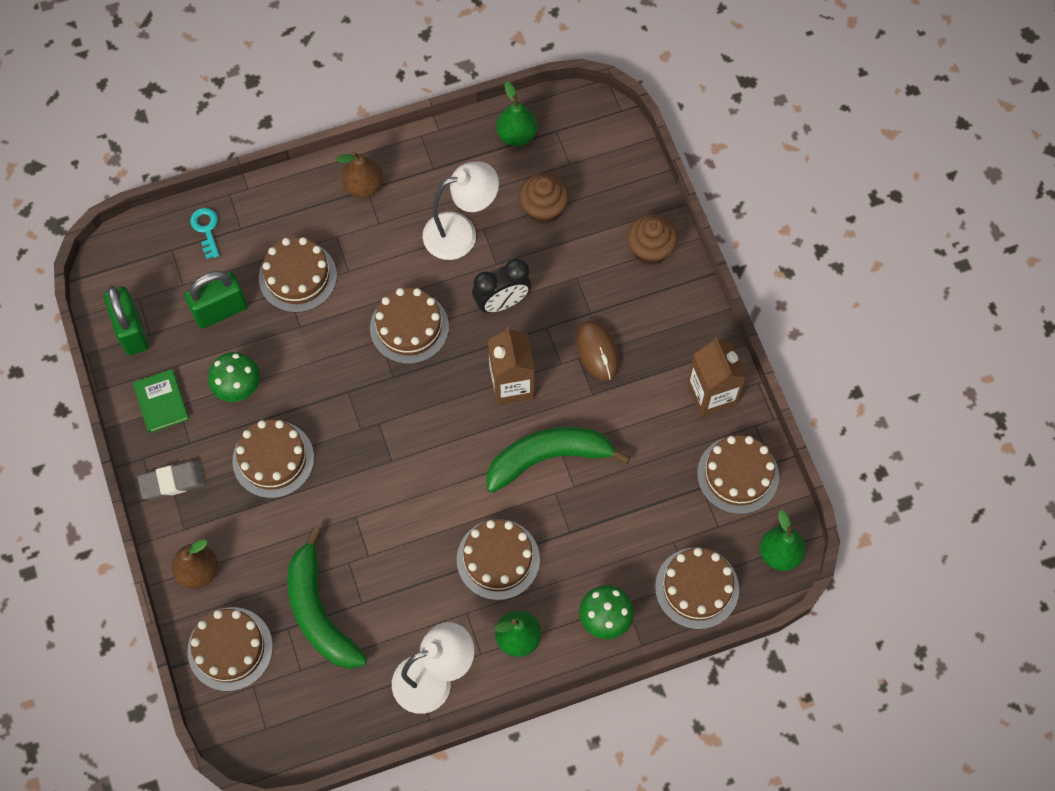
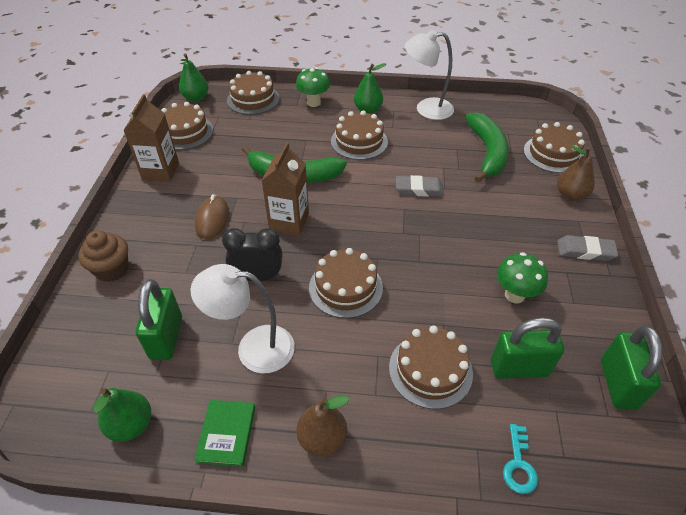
camera: 155 degrees left, 20 degrees down
green book [133,369,189,433] -> green book moved to [194,400,255,467]
brown cake [232,420,314,498] -> none
brown cupcake [519,173,569,224] -> green padlock [136,279,182,360]
none -> grey eraser [396,175,444,197]

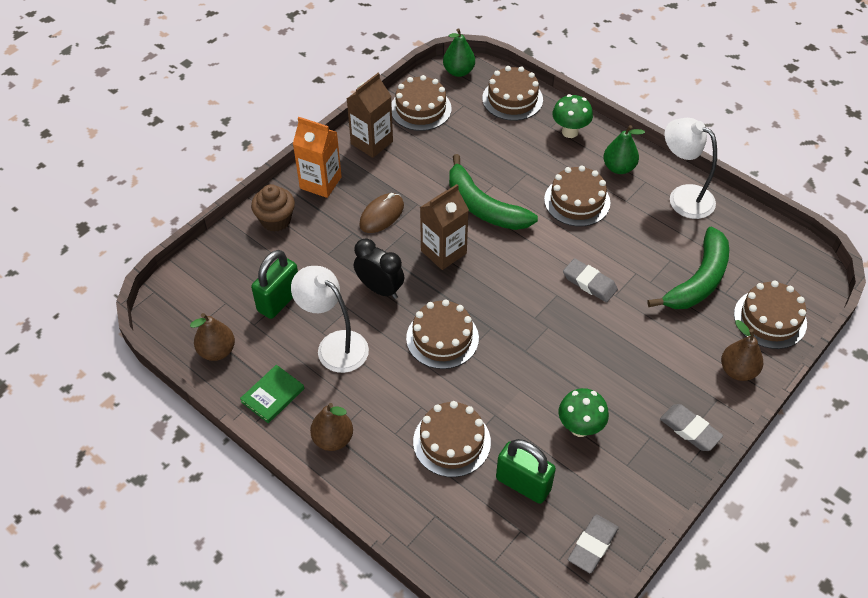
camera: 35 degrees right, 5 degrees up
green pear [93,388,151,442] -> brown pear [190,313,235,361]
turquoise key [503,424,538,494] -> none
green padlock [601,326,662,410] -> grey eraser [568,515,619,573]
none -> orange carton [293,117,342,198]

